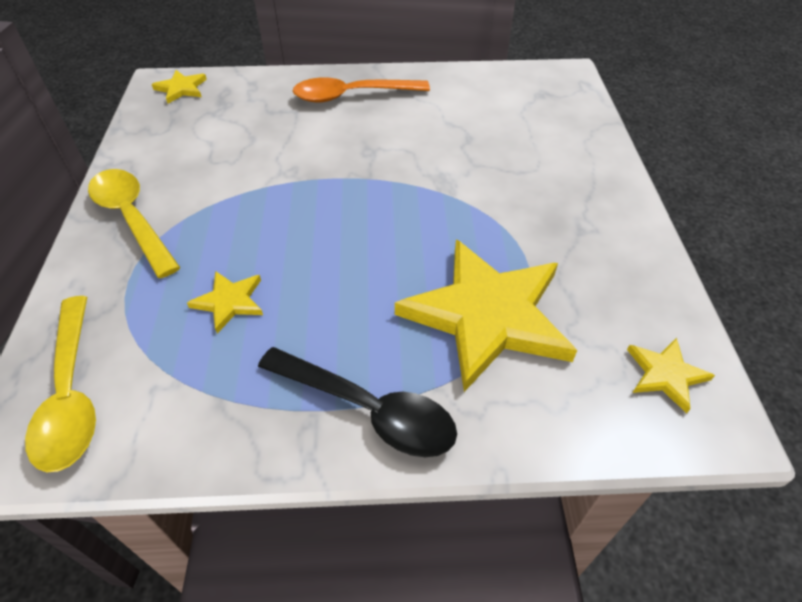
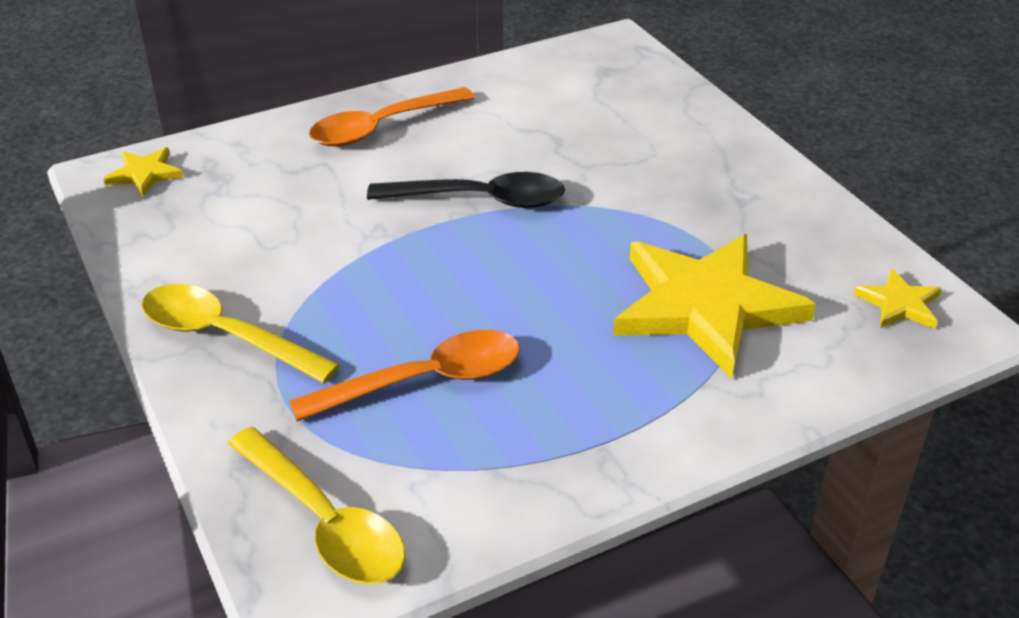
camera: 25 degrees left, 10 degrees down
yellow star [187,271,263,333] -> orange spoon [289,330,520,421]
black spoon [258,347,457,457] -> black spoon moved to [367,172,565,208]

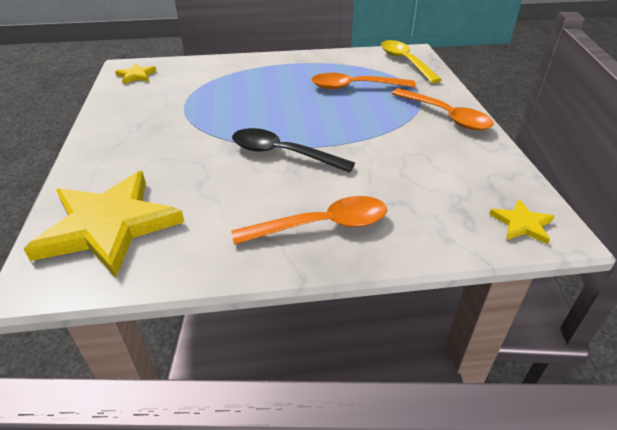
camera: 160 degrees left, 0 degrees up
yellow spoon [141,284,340,383] -> orange spoon [392,88,494,130]
yellow star [613,234,816,379] -> yellow star moved to [24,171,184,278]

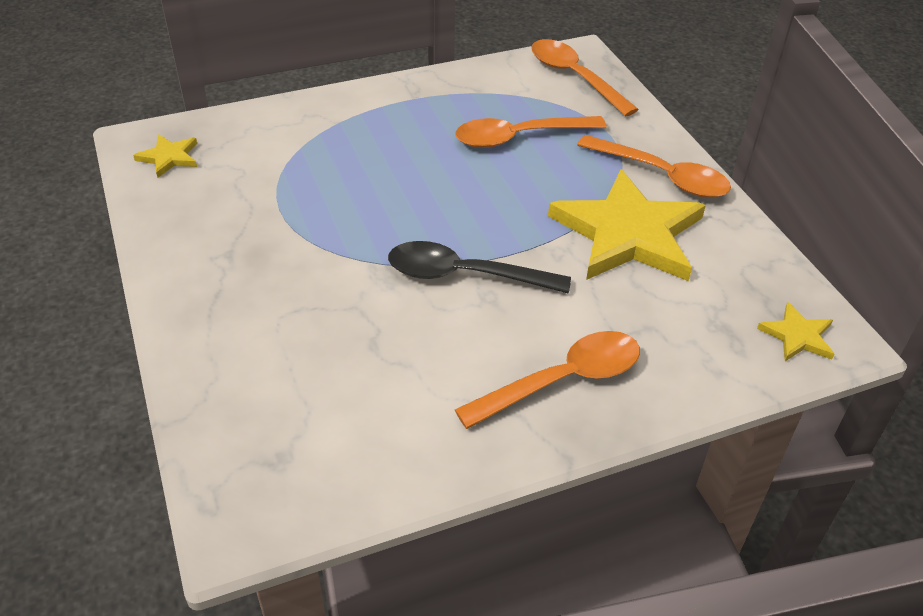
camera: 15 degrees left, 5 degrees up
yellow star [24,171,184,278] -> yellow star moved to [548,170,706,281]
yellow spoon [381,40,442,83] -> orange spoon [531,39,639,117]

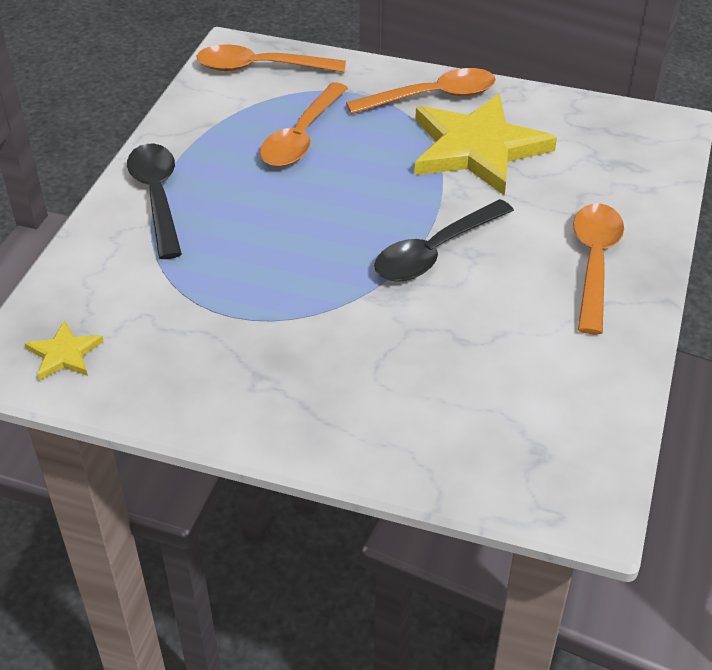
camera: 50 degrees left, 0 degrees up
yellow star [757,302,834,361] -> none
none -> black spoon [127,144,182,259]

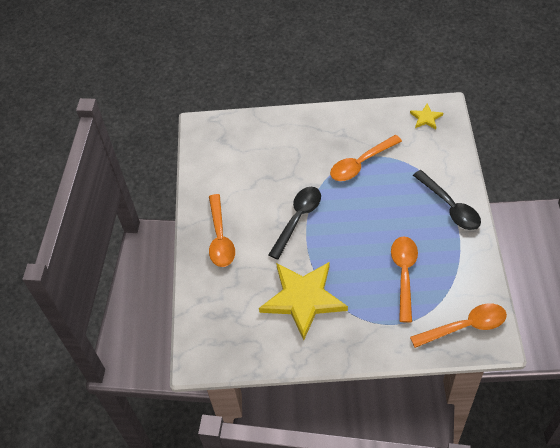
camera: 165 degrees right, 10 degrees up
orange spoon [346,68,496,114] -> orange spoon moved to [330,135,402,181]

